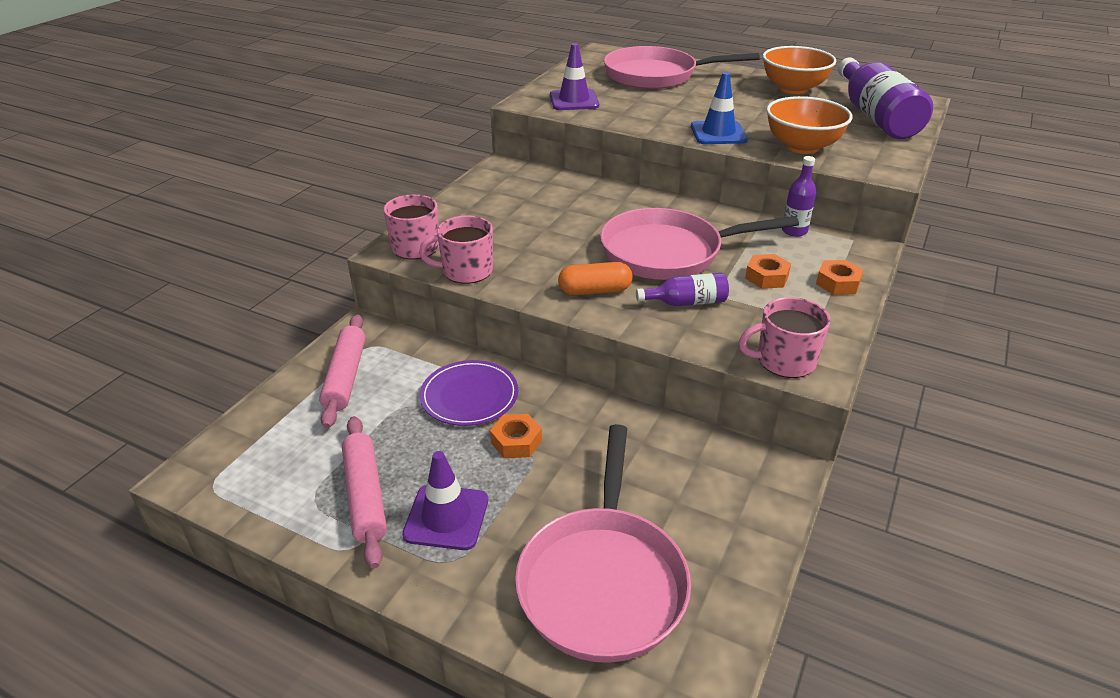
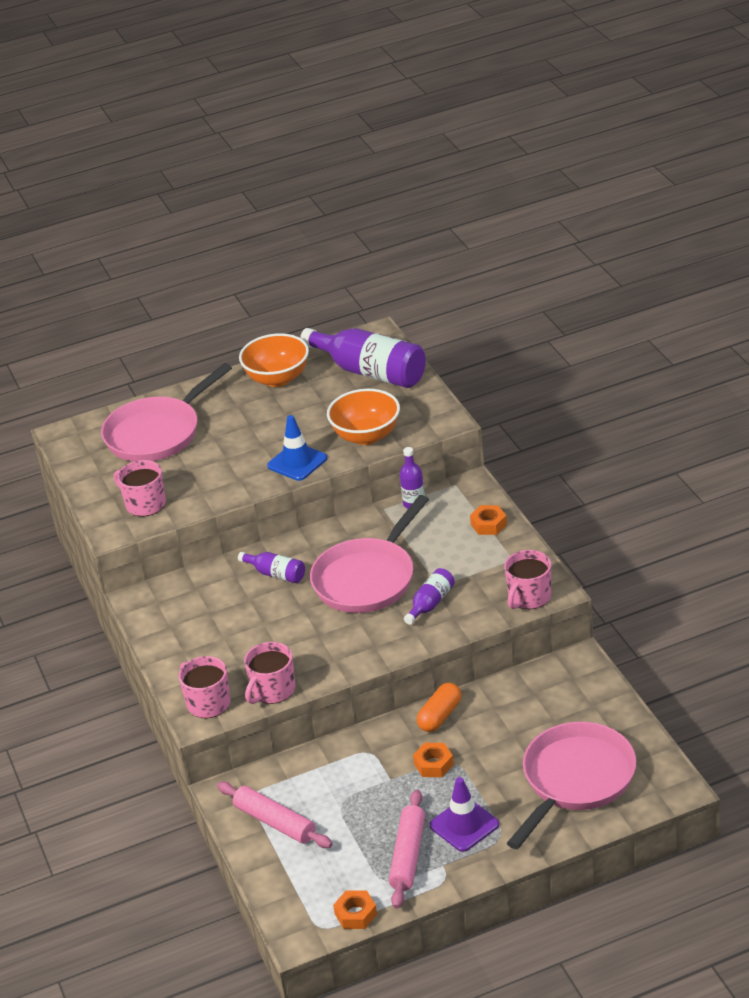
camera: 45 degrees left, 0 degrees up
pink rolling pin [342,416,387,568] -> pink rolling pin turned 75 degrees clockwise [389,790,425,909]
purple plate [420,360,518,426] -> none
pink pan [515,424,691,663] -> pink pan turned 105 degrees counterclockwise [507,722,637,849]
purple traffic cone [550,43,599,110] -> pink mug [114,460,166,517]
orange capsule [558,262,633,295] -> orange capsule moved to [417,683,461,732]
orange nut [745,254,791,289] -> orange nut moved to [333,891,377,929]
none -> purple bottle [238,552,305,583]

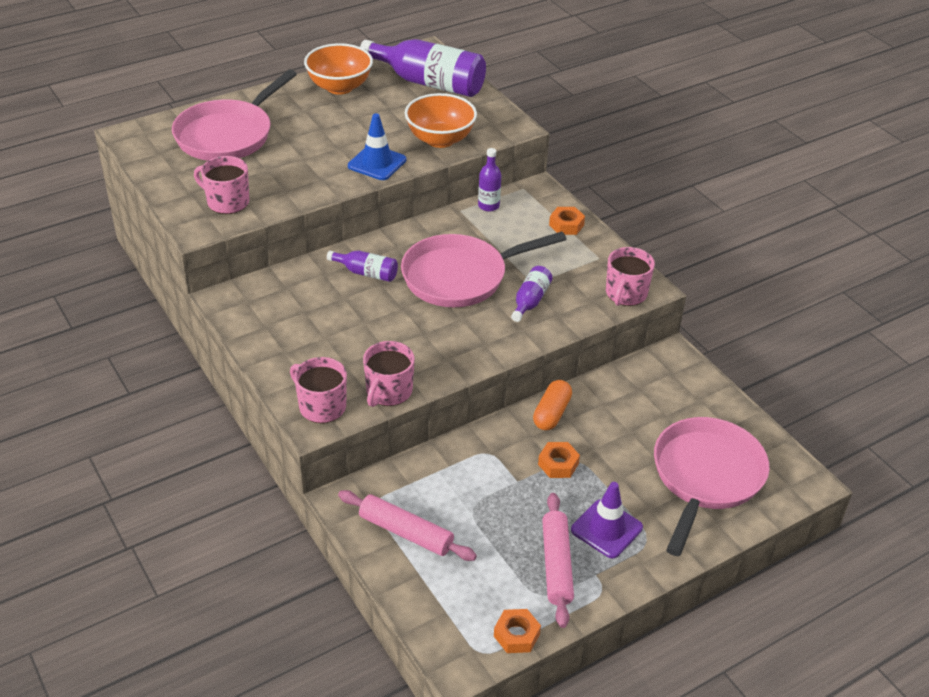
camera: 15 degrees left, 5 degrees up
pink pan [310,495,429,613] -> pink pan turned 45 degrees clockwise [401,231,566,307]

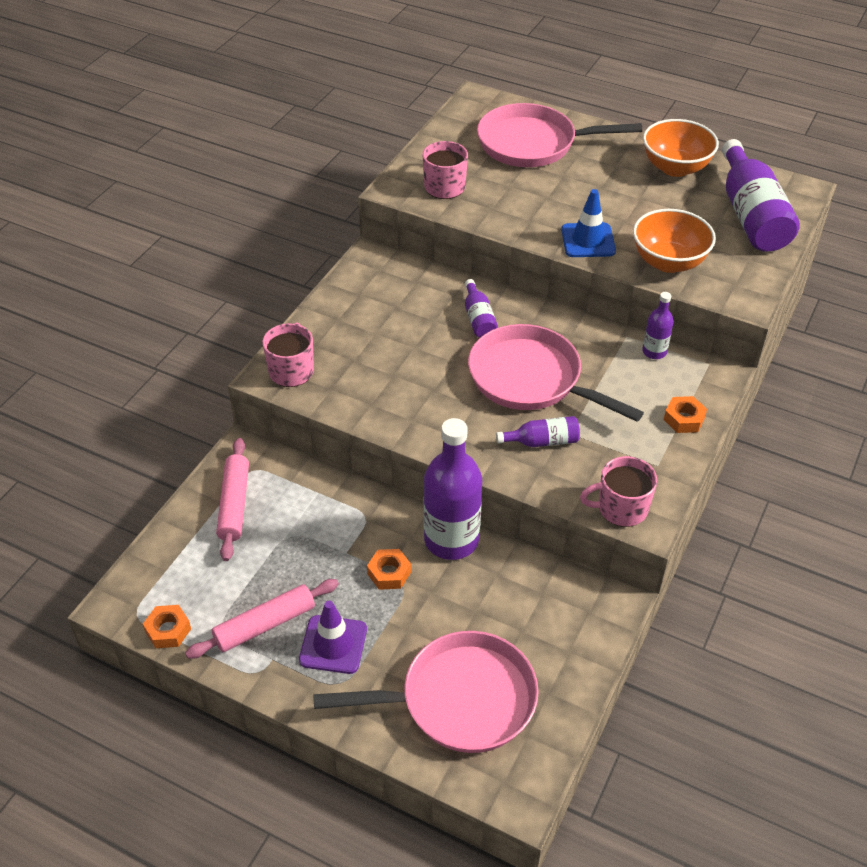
camera: 60 degrees right, 5 degrees up
pink mug [363,341,415,407] -> none
orange capsule [533,380,572,430] -> purple bottle [424,418,482,560]

